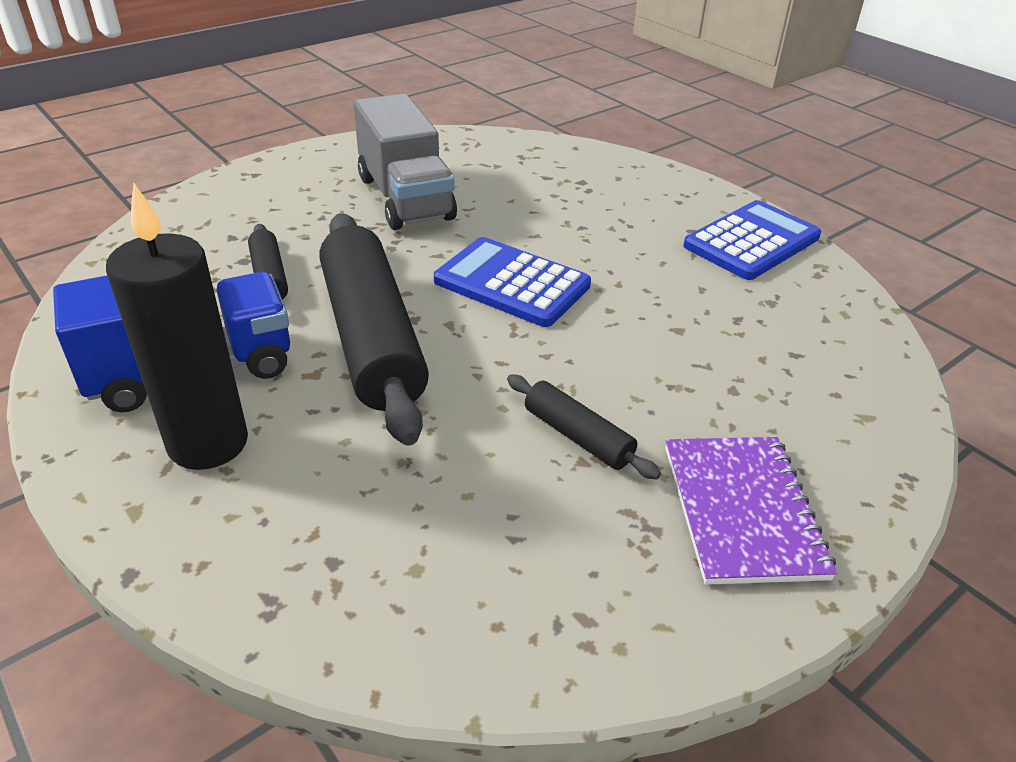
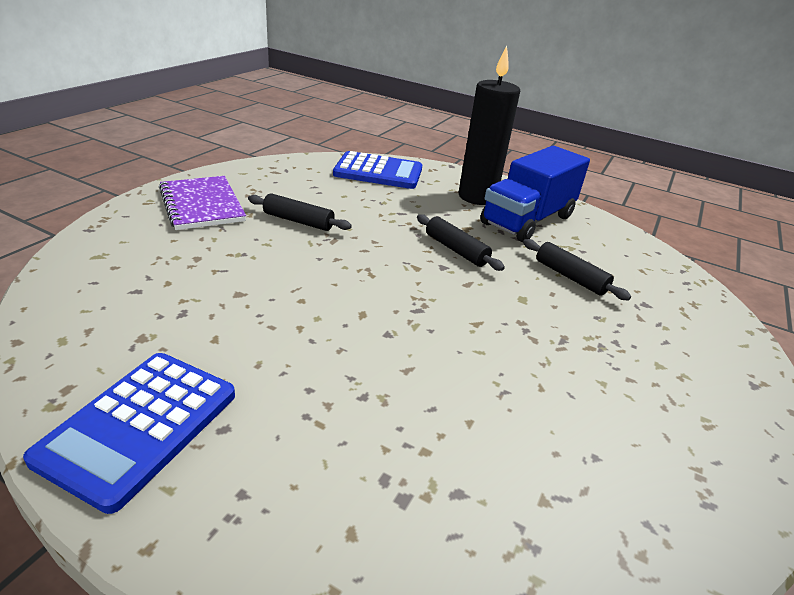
camera: 155 degrees right, 5 degrees down
black rolling pin [319,213,429,445] -> black rolling pin [417,214,505,271], size x0.46
grey truck [354,94,457,230] -> none
blue calculator [434,237,591,327] -> blue calculator moved to [333,151,422,189]

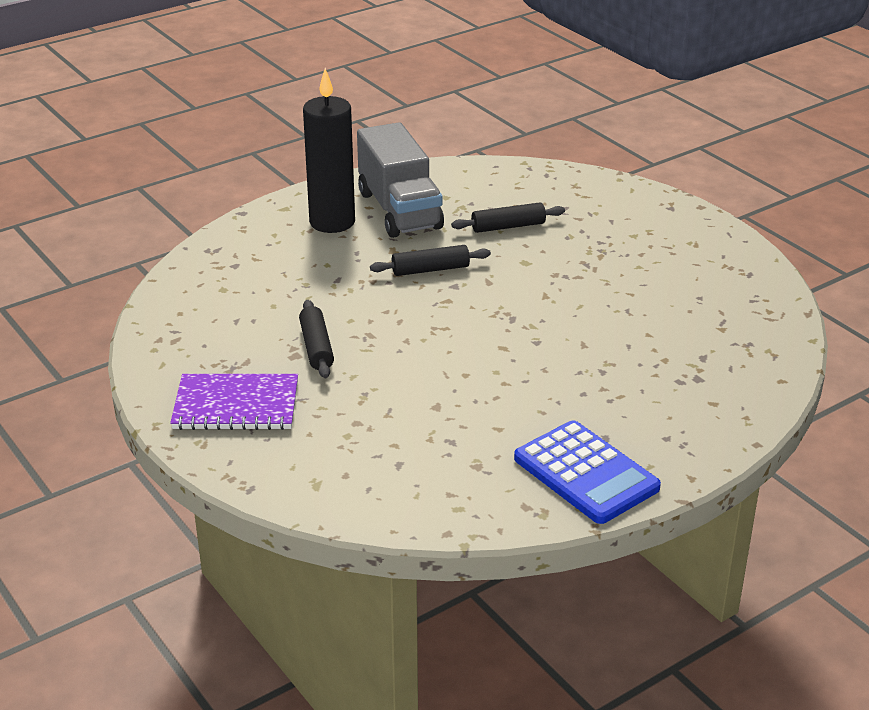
camera: 60 degrees left, 0 degrees up
black rolling pin [248,193,352,231] -> black rolling pin turned 60 degrees counterclockwise [299,300,334,378]
blue calculator [333,151,422,189] -> none
blue truck [480,146,590,242] -> grey truck [357,122,444,238]

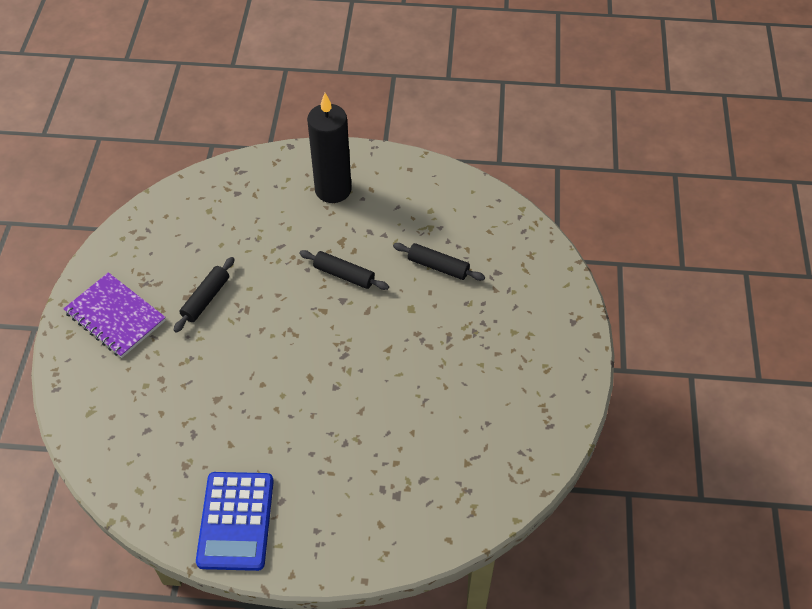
camera: 40 degrees right, 20 degrees up
grey truck [357,122,444,238] -> none

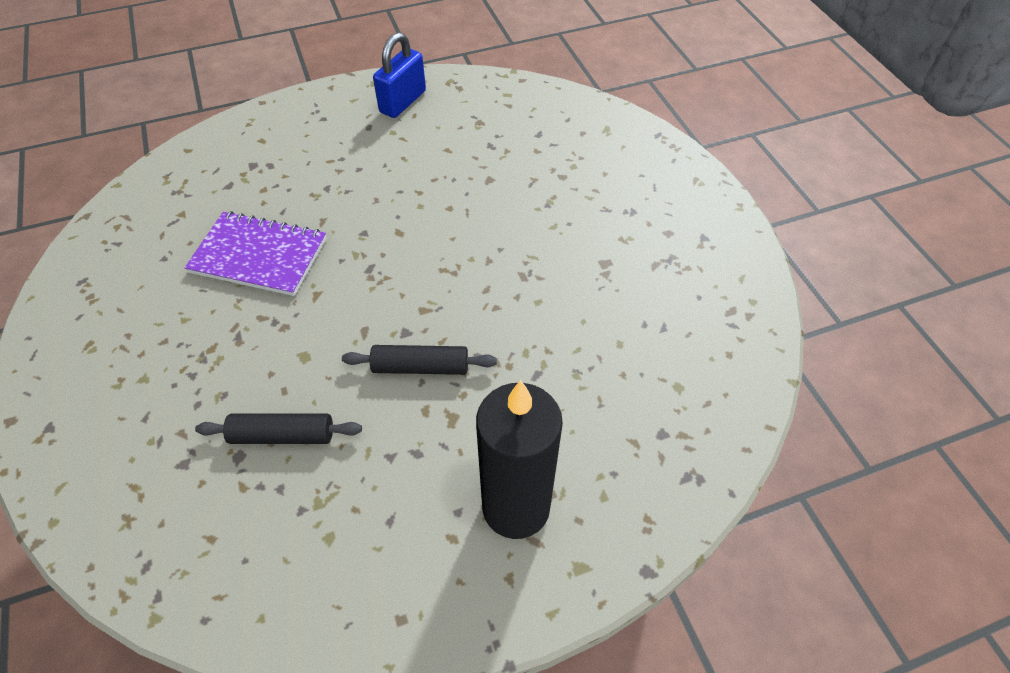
camera: 155 degrees right, 0 degrees up
purple notebook [63,272,166,358] -> purple notebook moved to [184,211,326,296]
black rolling pin [174,257,235,332] -> none
blue calculator [196,472,274,571] -> blue padlock [373,32,426,118]

